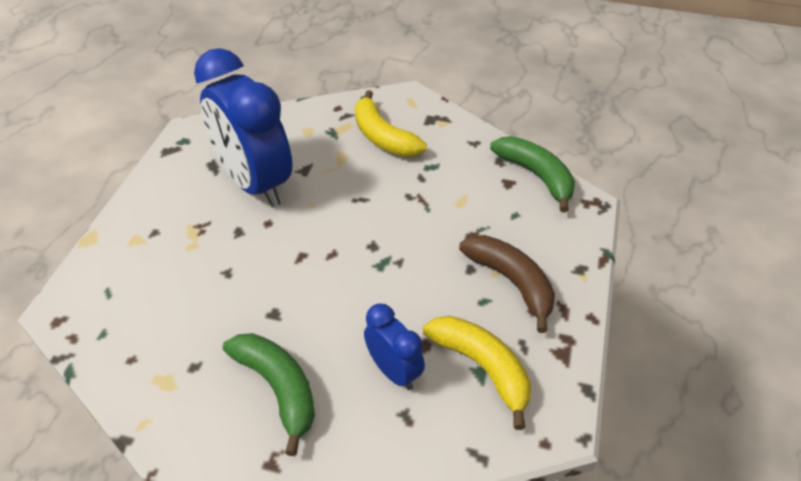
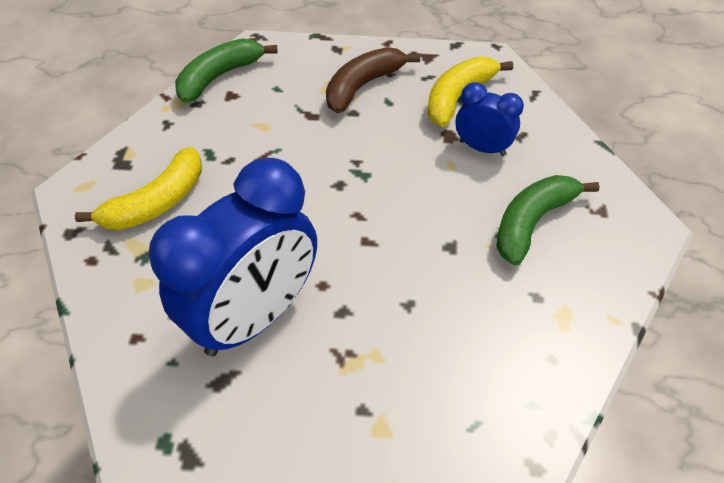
camera: 100 degrees left, 5 degrees up
blue clock [364,304,425,390] -> blue clock turned 75 degrees clockwise [456,82,524,156]

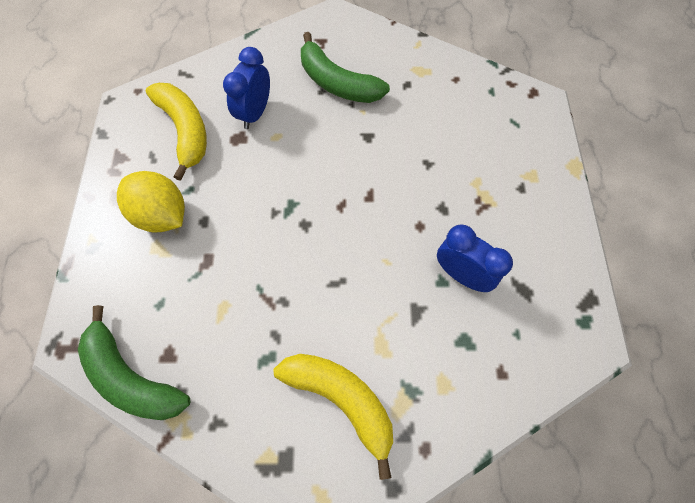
camera: 95 degrees left, 15 degrees up
blue clock [149,158,317,357] -> blue clock [437,224,513,292], size x0.49
brown banana [326,47,420,113] -> yellow lemon [117,171,185,232]
yellow banana [427,57,513,127] -> yellow banana turned 150 degrees counterclockwise [146,83,207,181]

